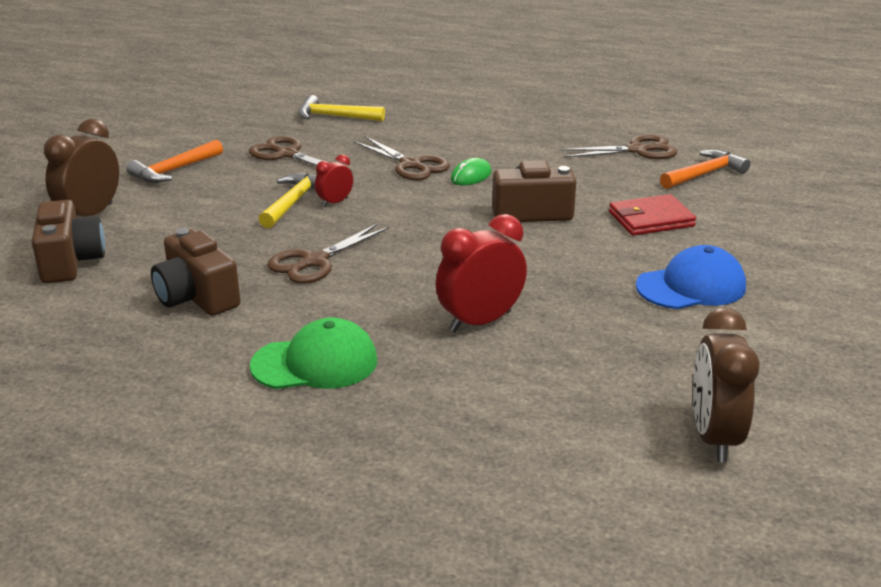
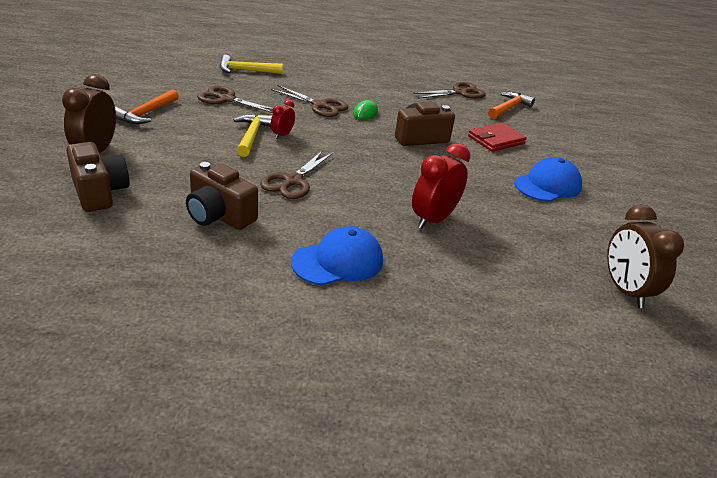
camera: 20 degrees left, 5 degrees up
green cap [250,317,377,389] -> blue cap [291,226,383,286]

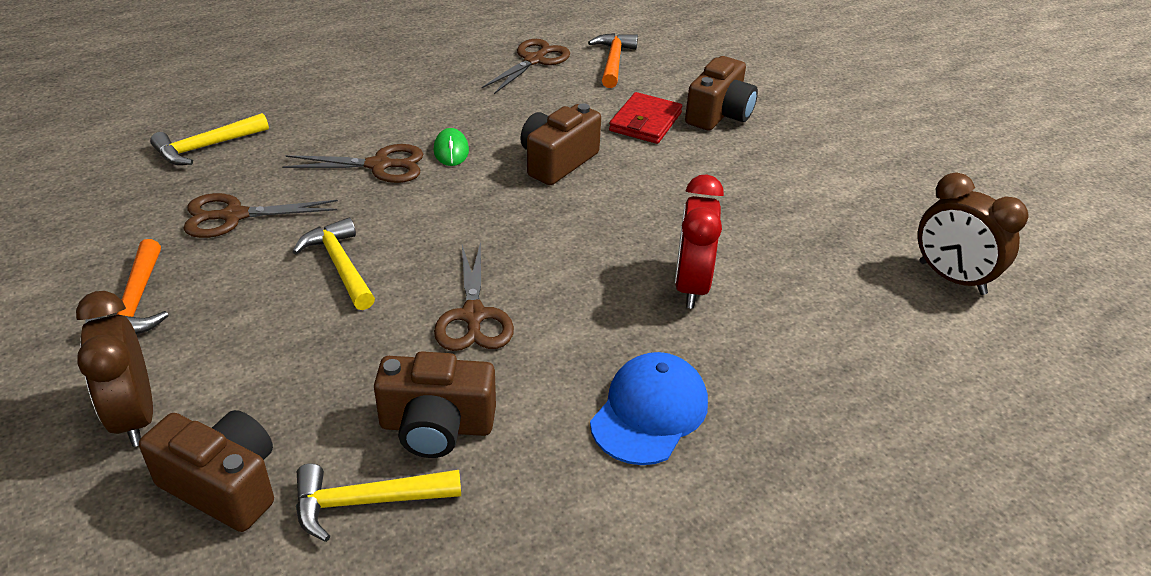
camera: 30 degrees left, 5 degrees up
red clock [271,100,295,139] -> none
blue cap [514,157,582,202] -> none
none -> yellow hammer [296,463,461,542]
none -> brown camera [685,56,758,131]

